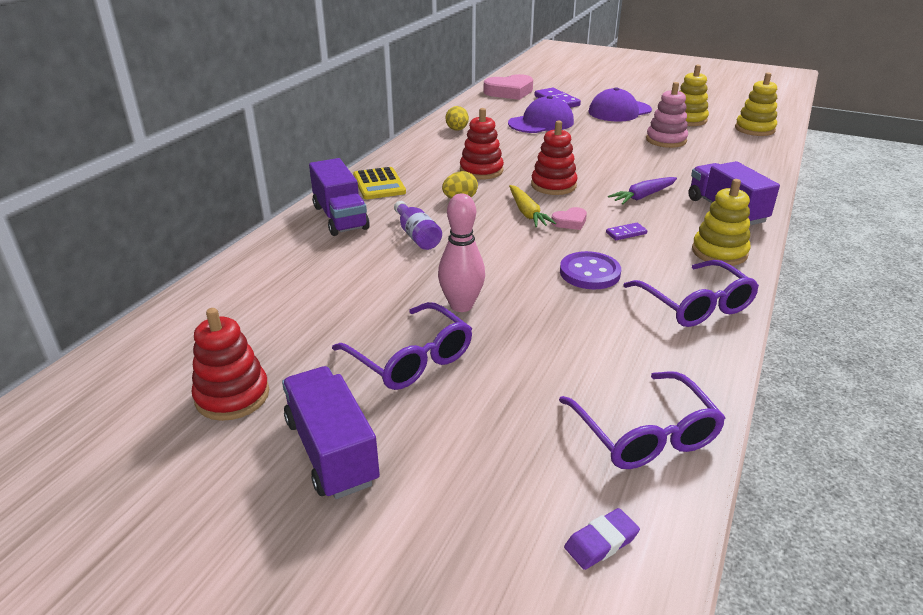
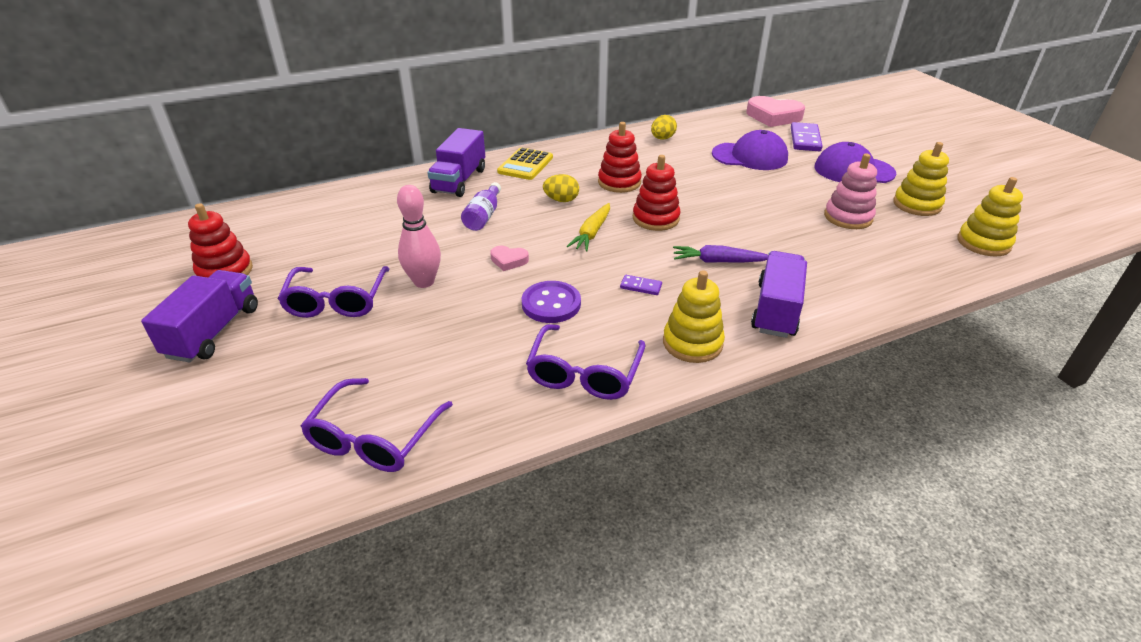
camera: 40 degrees right, 5 degrees up
pink heart [551,207,587,230] -> pink heart moved to [490,246,529,271]
purple eraser [564,508,640,570] -> none

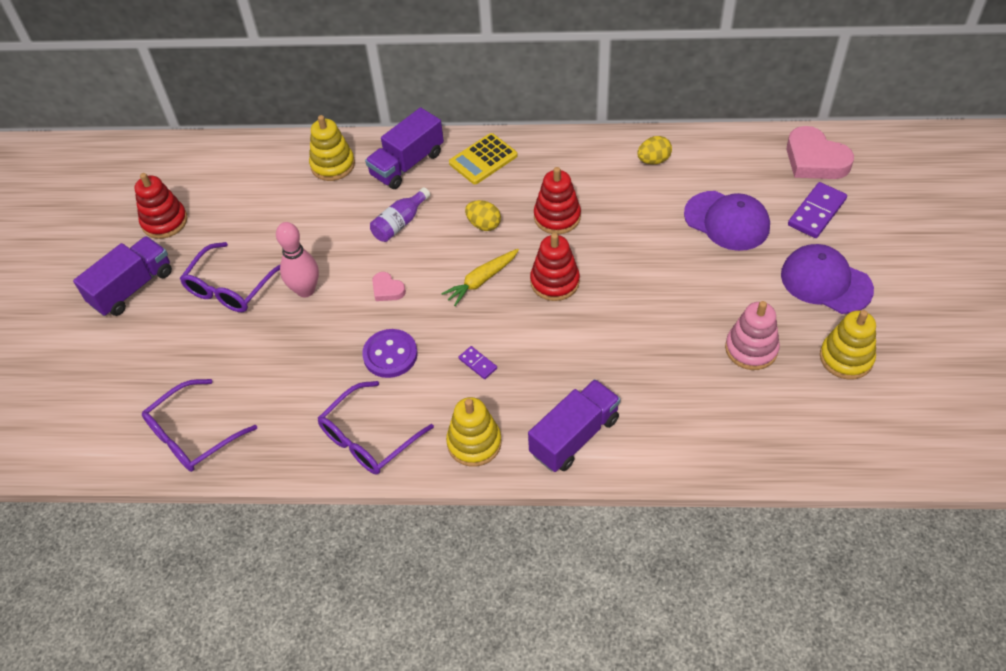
camera: 30 degrees right, 15 degrees up
purple carrot [673,245,768,263] -> none
yellow stacking toy [957,177,1023,257] -> yellow stacking toy moved to [309,115,355,181]

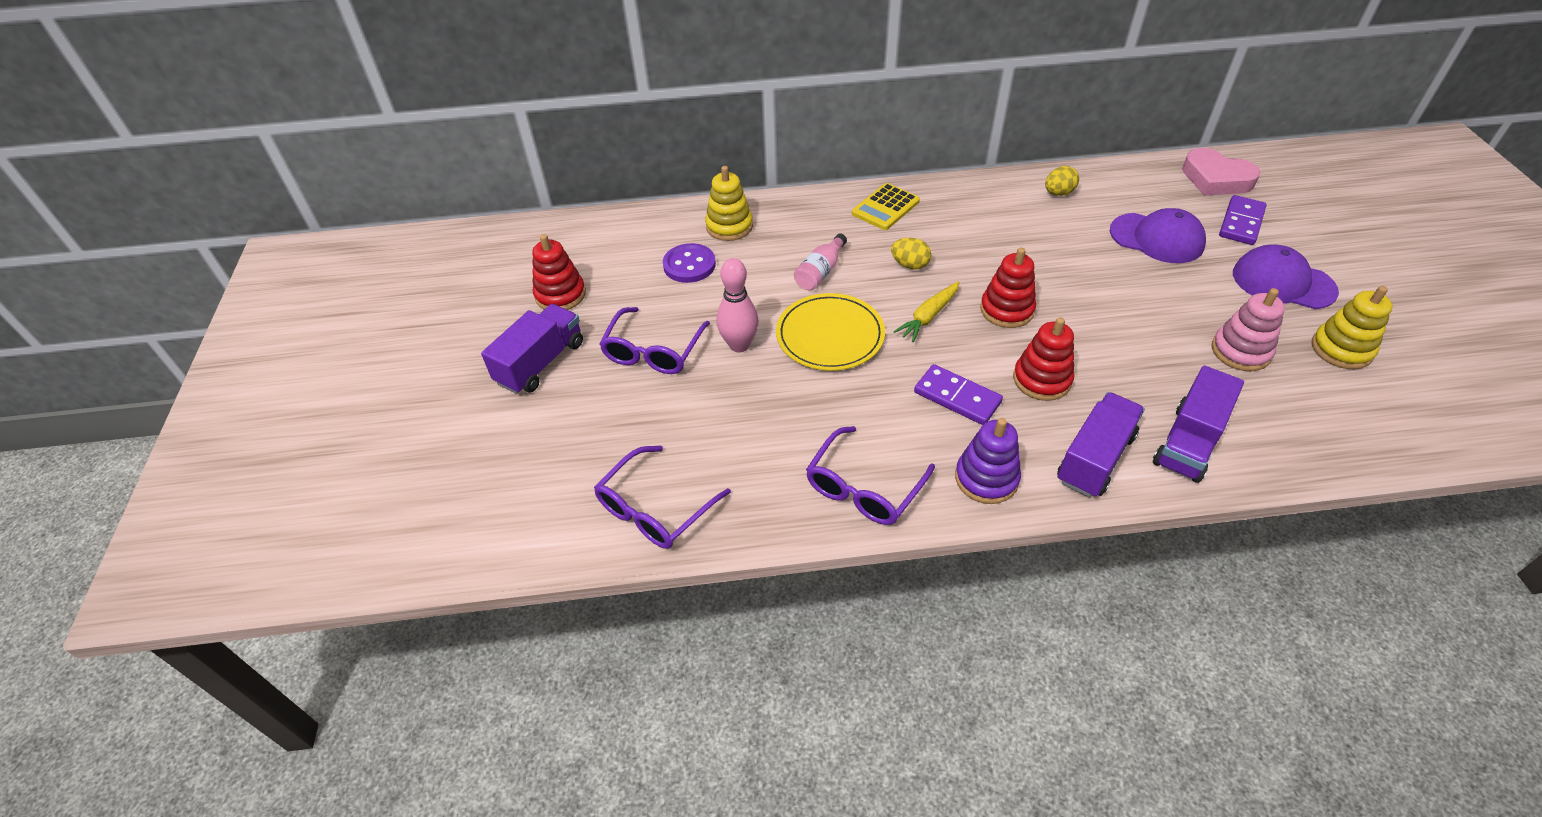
camera: 10 degrees left, 5 degrees down
purple button [362,329,417,378] -> purple button moved to [663,243,716,283]
purple truck [365,107,444,189] -> purple truck moved to [1153,365,1244,483]
purple bottle [370,187,430,242] -> pink bottle [794,234,847,290]
pink heart [372,272,406,301] -> yellow plate [776,293,885,371]
yellow stacking toy [446,397,502,467] -> purple stacking toy [955,418,1021,504]
purple domino [459,346,497,379] -> purple domino [914,364,1003,425], size x1.89
red stacking toy [534,167,581,234] -> red stacking toy moved to [1013,317,1074,401]

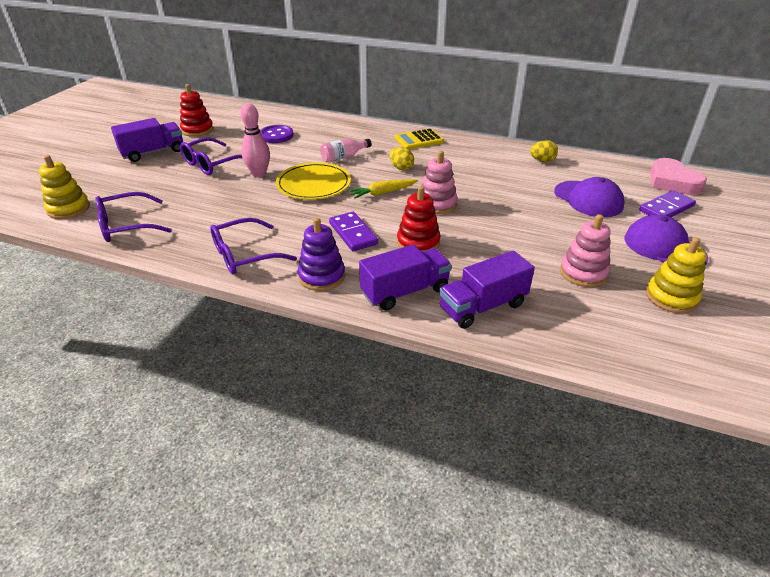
camera: 25 degrees right, 10 degrees down
yellow stacking toy [705,166,753,241] -> yellow stacking toy moved to [39,155,90,219]
red stacking toy [980,248,1036,328] -> pink stacking toy [421,151,457,214]

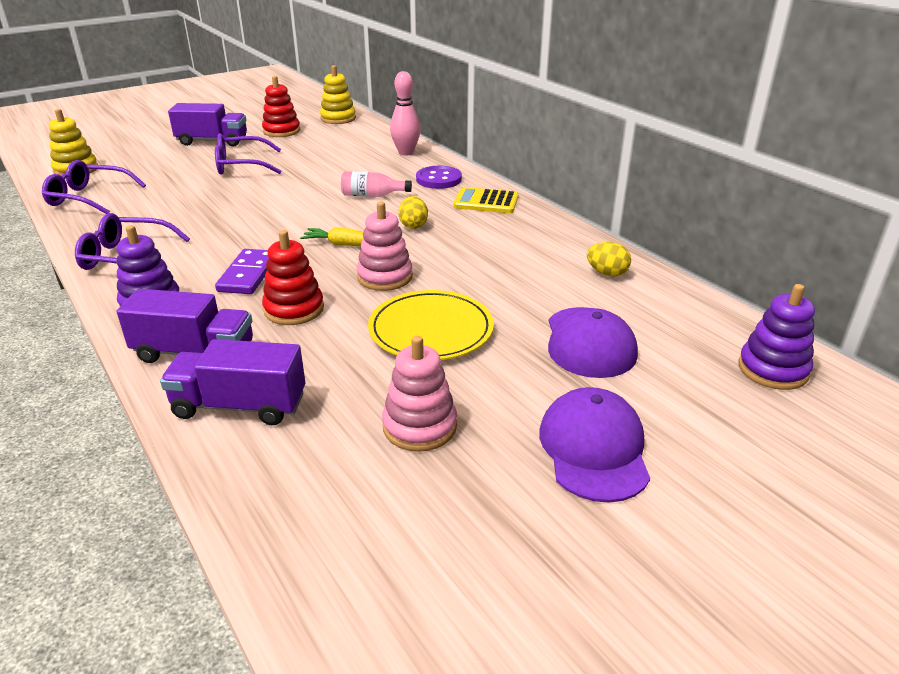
camera: 35 degrees right, 5 degrees down
pink bowling pin [241,103,270,178] -> pink bowling pin moved to [390,71,421,156]
purple button [260,125,294,143] -> purple button moved to [416,166,462,189]
yellow plate [276,163,351,200] -> yellow plate moved to [368,290,494,360]
purple domino [639,190,696,217] -> none
yellow stacking toy [646,237,707,313] -> yellow stacking toy moved to [320,65,356,124]
pink heart [650,158,707,195] -> purple stacking toy [738,284,815,390]

